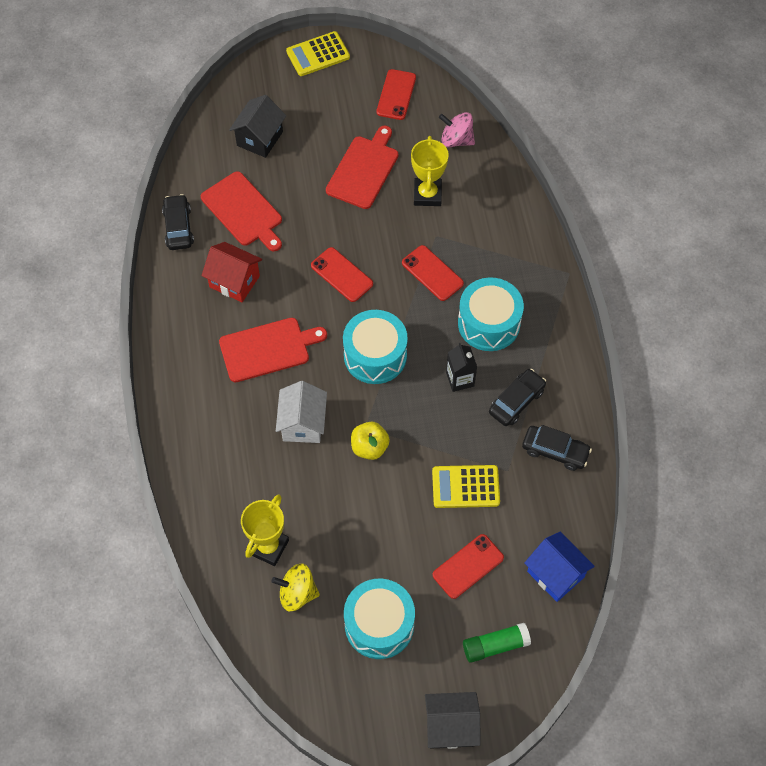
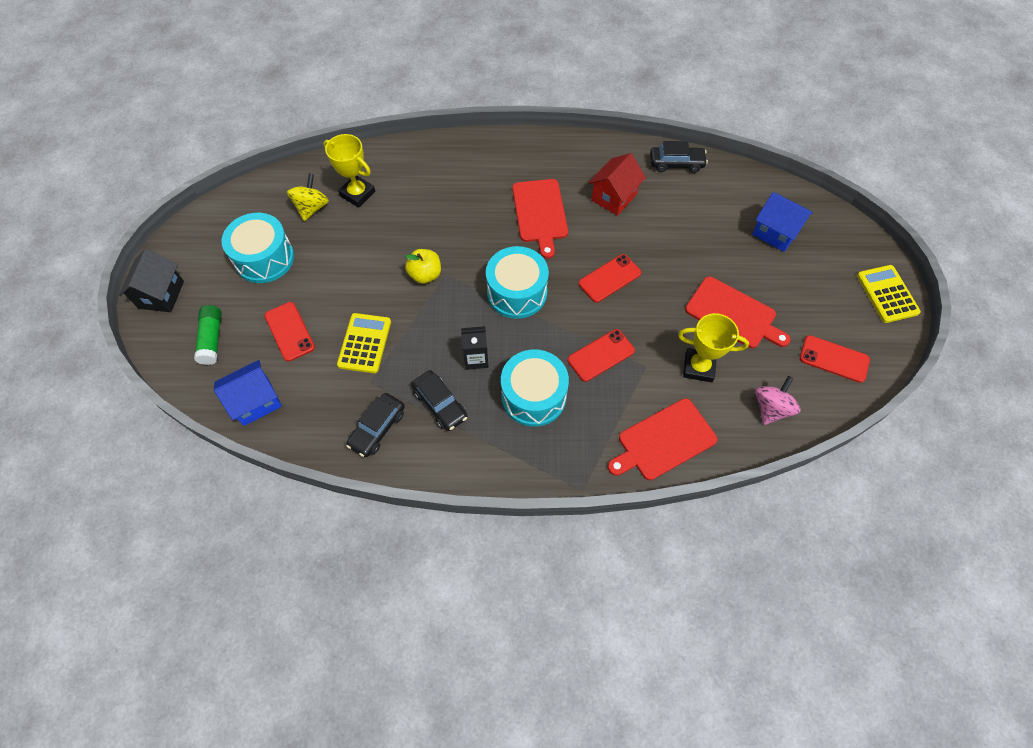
camera: 100 degrees right, 0 degrees up
red cutting board [201,171,282,251] -> red cutting board moved to [608,398,718,480]
black house [229,95,286,158] -> blue house [752,192,813,252]
white house [276,381,327,443] -> none

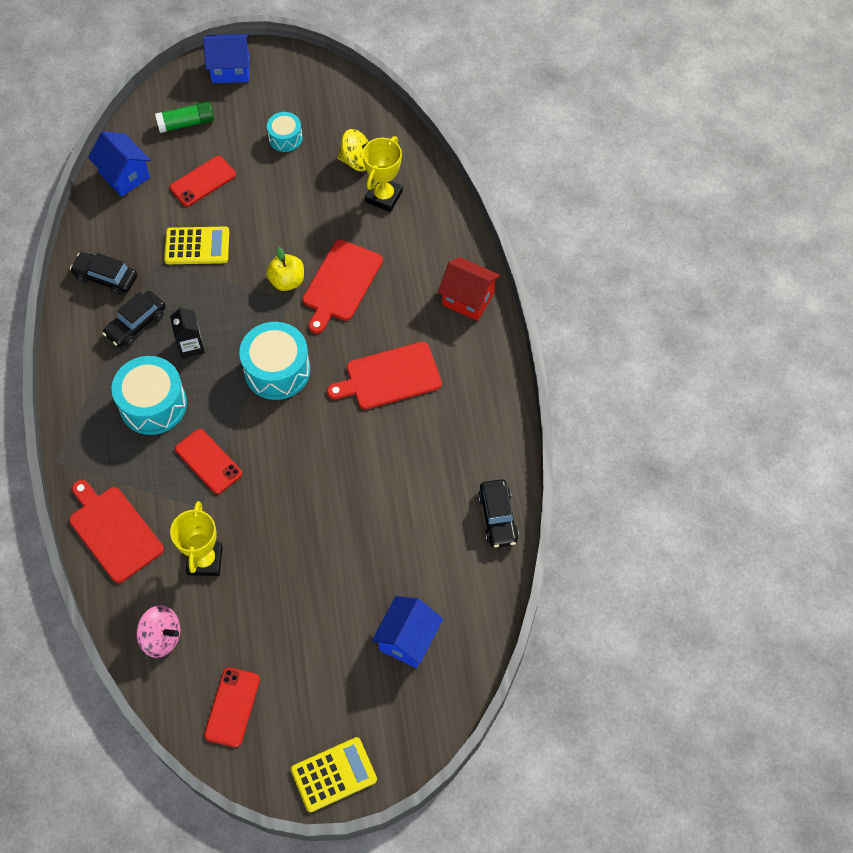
camera: 80 degrees right, 0 degrees up
black house [119,249,184,312] -> blue house [203,34,249,83]
turquoise drum [222,213,294,283] -> turquoise drum [267,112,302,152], size x0.56
red phone [578,254,641,303] -> none
red house [589,153,646,216] -> red house moved to [438,257,500,321]
red cutting board [685,276,791,348] -> red cutting board moved to [302,240,383,334]

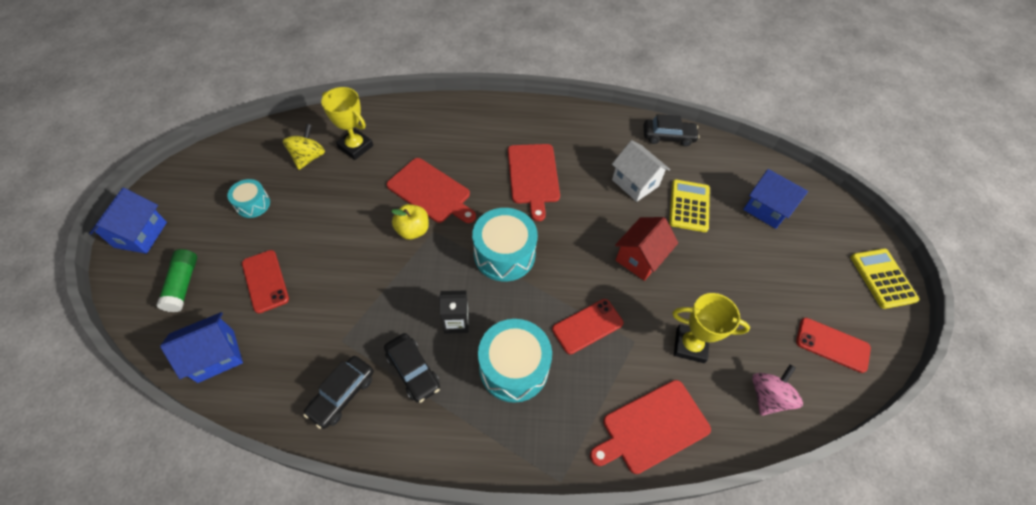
camera: 80 degrees left, 5 degrees down
yellow calculator [164,227,229,264] -> yellow calculator moved to [669,179,710,232]
red house [438,257,500,321] -> red house moved to [615,217,678,281]
none -> white house [612,140,670,202]

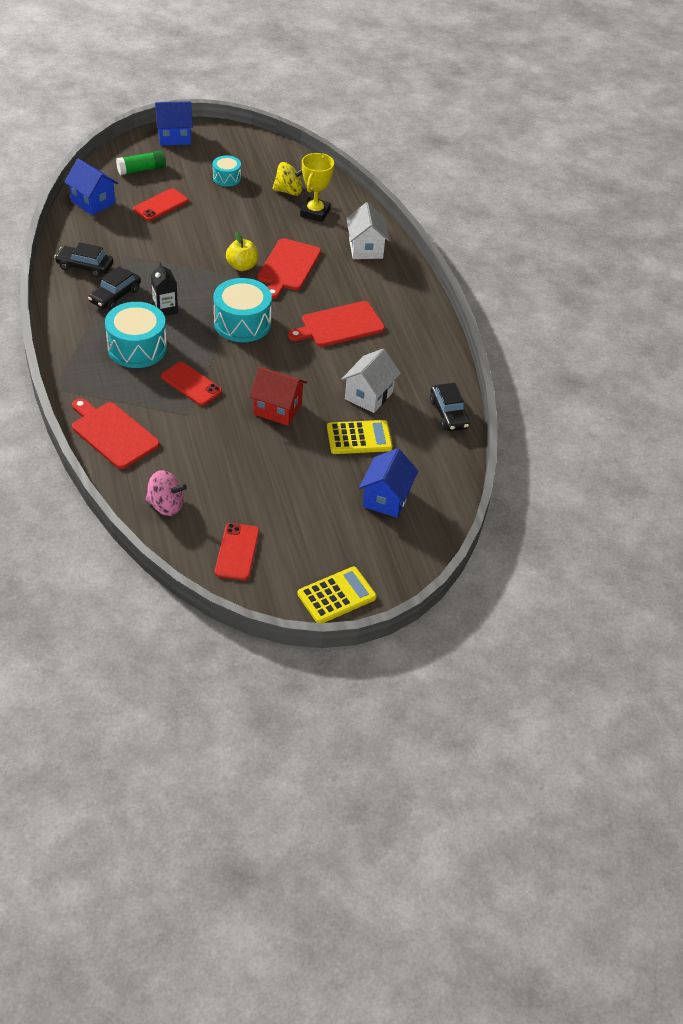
camera: 70 degrees right, 10 degrees down
yellow trophy [672,293,750,363] -> none
none -> white house [346,202,390,259]

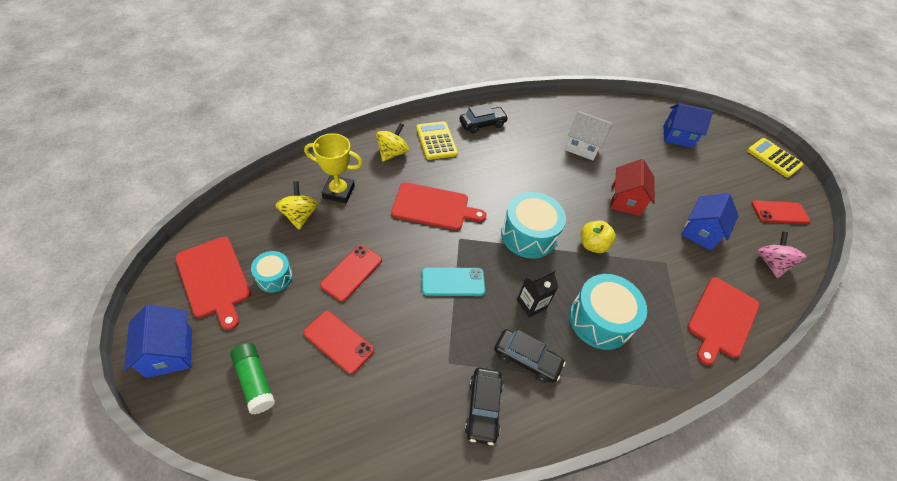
camera: 100 degrees left, 5 degrees up
blue house [64,159,118,215] -> blue house moved to [681,193,739,251]
red phone [161,362,222,406] -> red phone moved to [320,245,382,302]
yellow apple [226,232,258,271] -> yellow apple moved to [581,220,616,253]
red cutting board [288,301,385,347] -> red cutting board moved to [175,237,251,330]
yellow calculator [327,420,393,454] -> yellow calculator moved to [416,121,458,160]
white house [346,202,390,259] -> yellow spinning top [376,123,409,162]
black car [430,383,470,431] -> black car moved to [459,103,508,134]
none -> turquoise phone [422,267,485,296]

